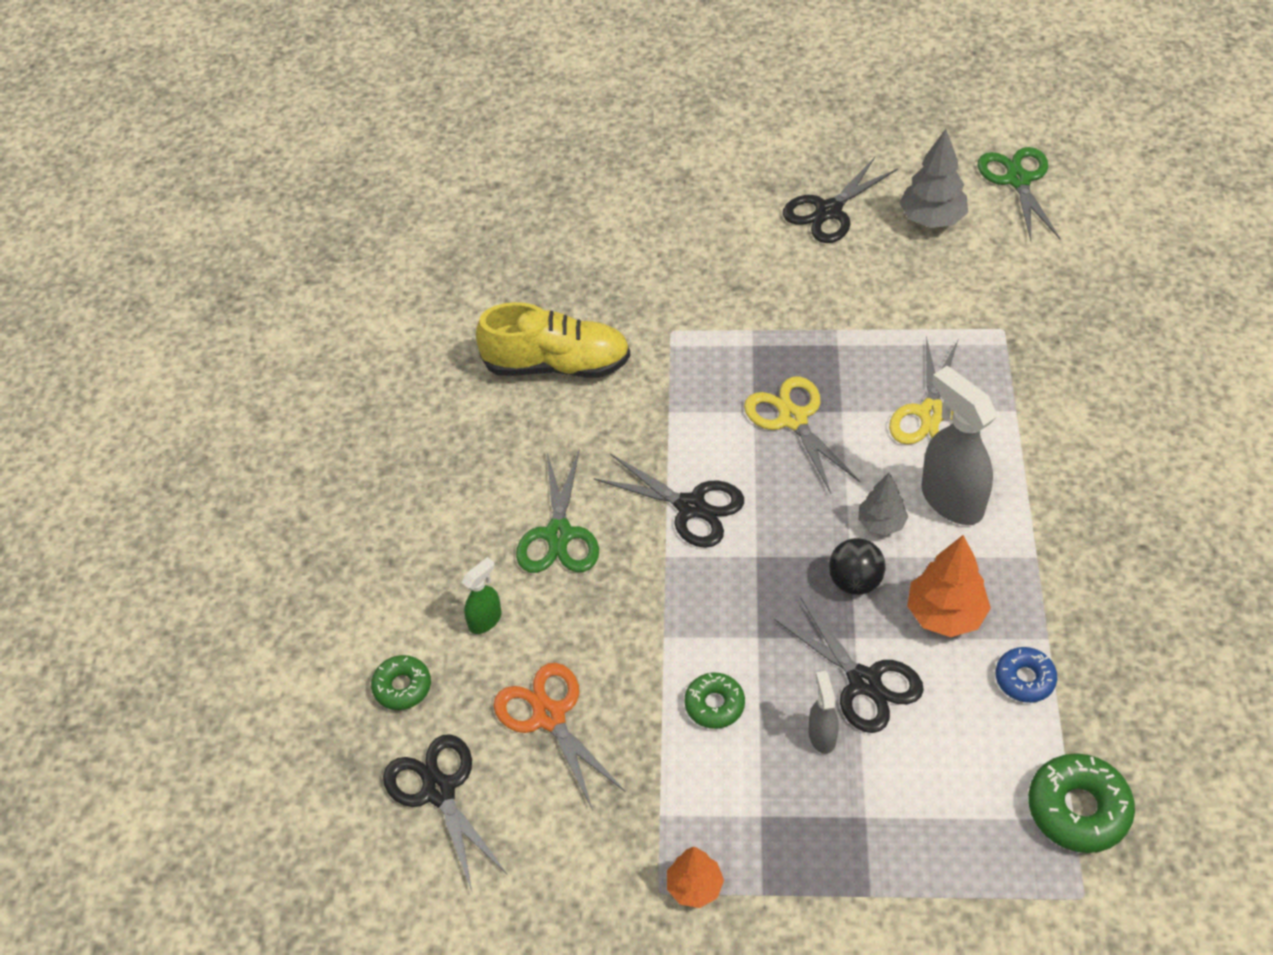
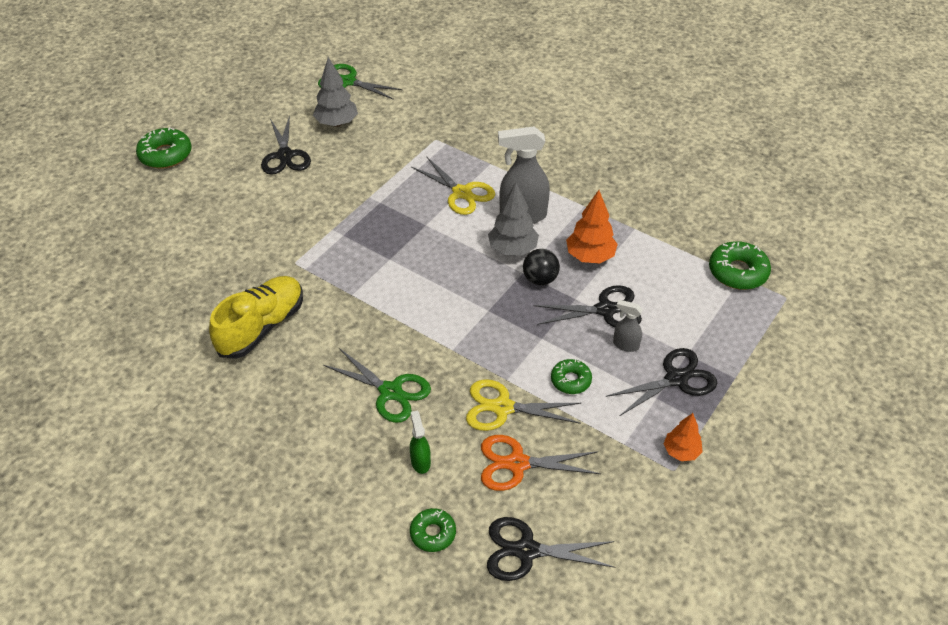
camera: 60 degrees left, 5 degrees down
black scissors [594,454,744,548] -> black scissors moved to [606,348,717,416]
yellow scissors [744,376,860,493] -> yellow scissors moved to [466,379,581,431]
grey tree [858,472,908,535] -> grey tree [488,183,539,255], size x1.57
blue donut [996,647,1057,703] -> none
none -> green donut [136,127,192,169]

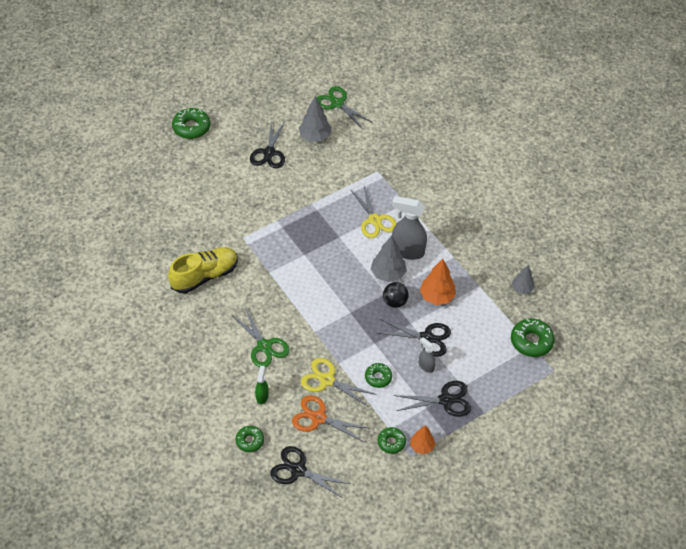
camera: 20 degrees right, 5 degrees up
none -> green donut [378,427,406,454]
none -> grey tree [512,265,535,294]

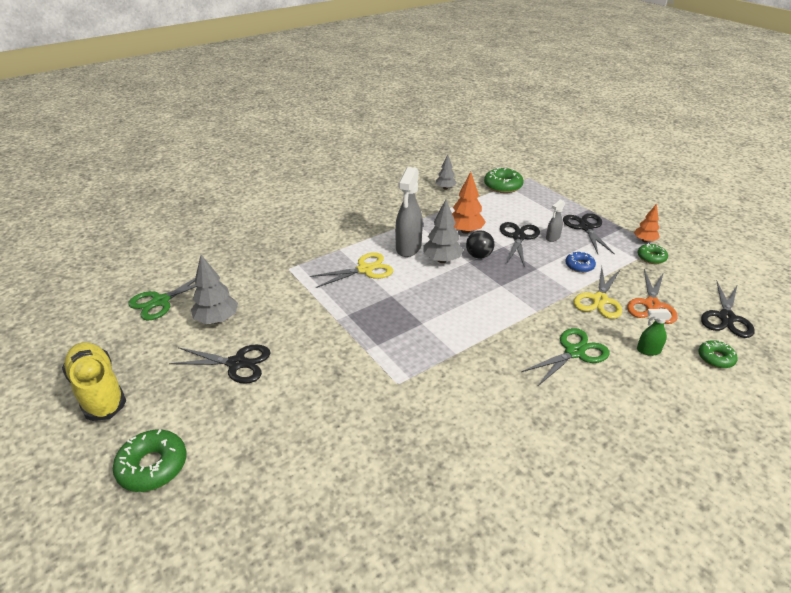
camera: 90 degrees left, 15 degrees down
yellow shoe [168,247,238,293] -> yellow shoe moved to [62,342,126,421]
green donut [365,363,392,388] -> blue donut [565,251,596,273]

